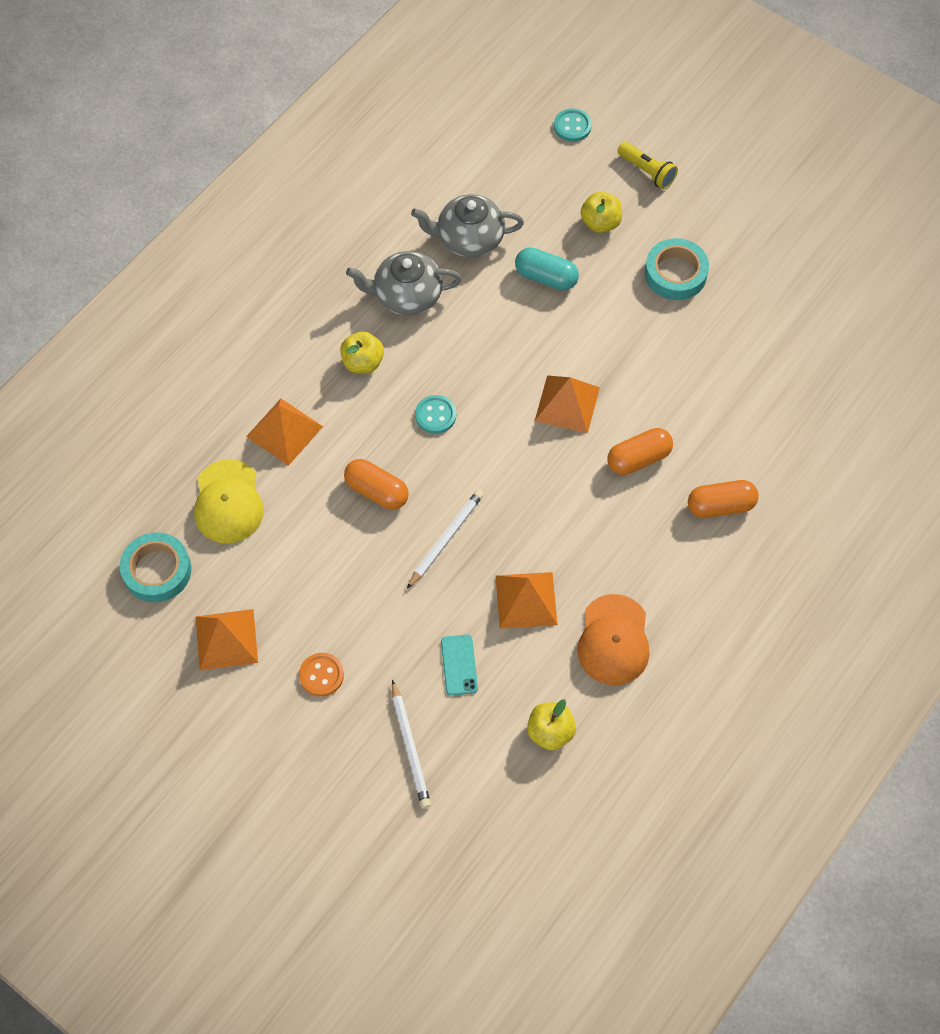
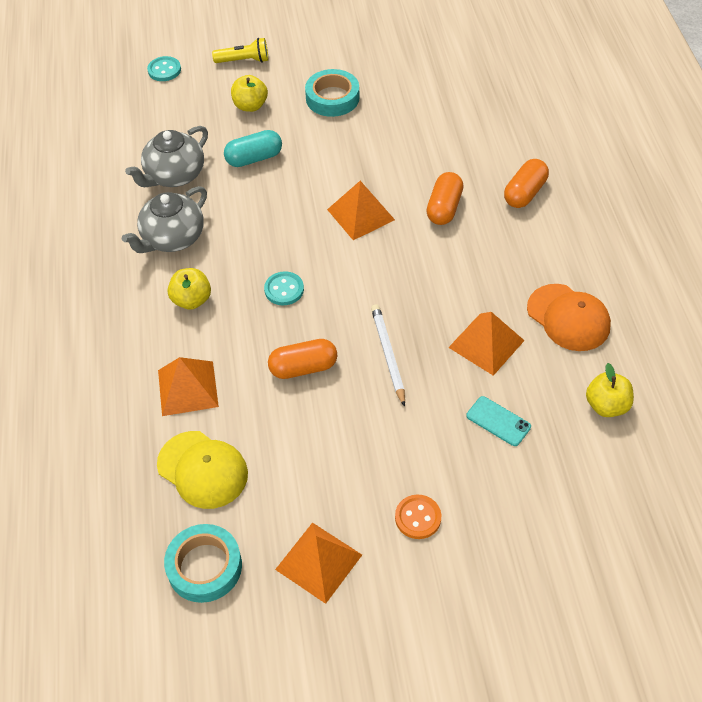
camera: 45 degrees left, 10 degrees down
white pencil [392,680,431,808] -> none

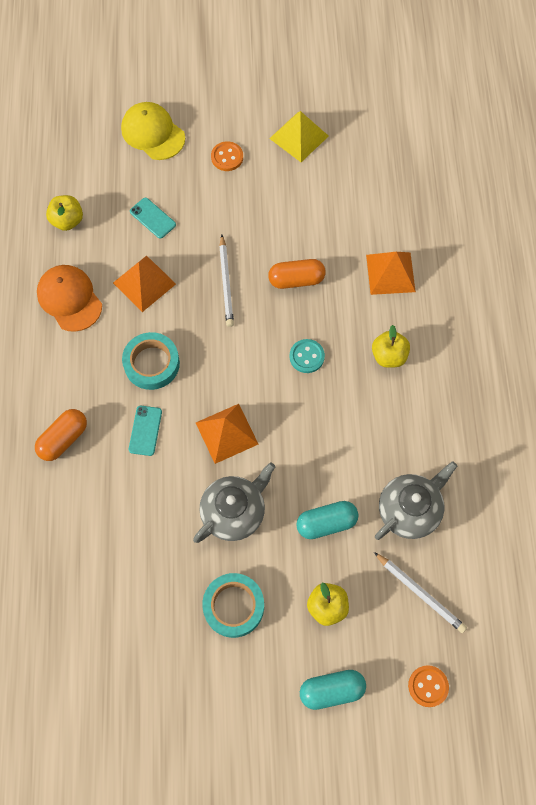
camera: 175 degrees left, 15 degrees up
grey teapot [122,186,207,253] -> grey teapot moved to [193,462,276,543]
turquoise button [147,56,181,81] -> orange button [408,665,449,707]
yellow cap [157,431,248,509] -> yellow cap moved to [121,102,185,160]
turquoise tape [164,524,242,603] -> turquoise tape moved to [122,332,180,390]
yellow flashlight [212,38,268,63] -> turquoise capsule [300,670,366,710]
orange pyramid [275,523,362,604] -> yellow pyramid [269,111,329,162]
orange capsule [426,172,463,225] -> turquoise phone [129,406,162,456]
none -> white pencil [374,552,467,633]

